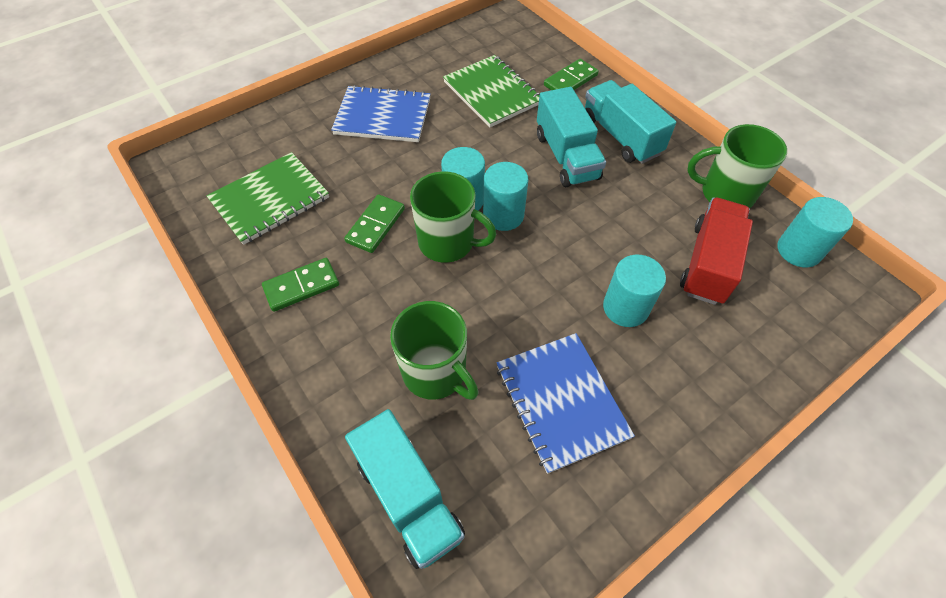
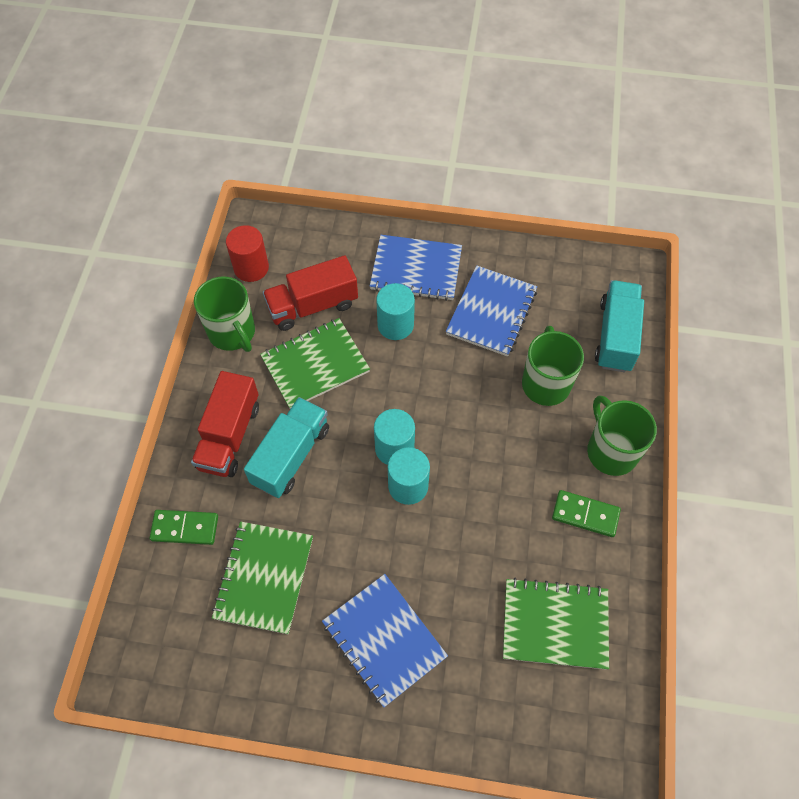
camera: 135 degrees left, 5 degrees up
green domino [344,194,405,253] -> none
green mug [410,171,497,263] -> green mug moved to [587,395,657,476]
turquoise truck [585,80,676,164] -> red truck [191,371,259,477]
turquoise cylinder [778,197,853,267] -> red cylinder [226,225,269,282]
none -> green notebook [260,318,370,409]
none -> blue notebook [370,235,462,301]

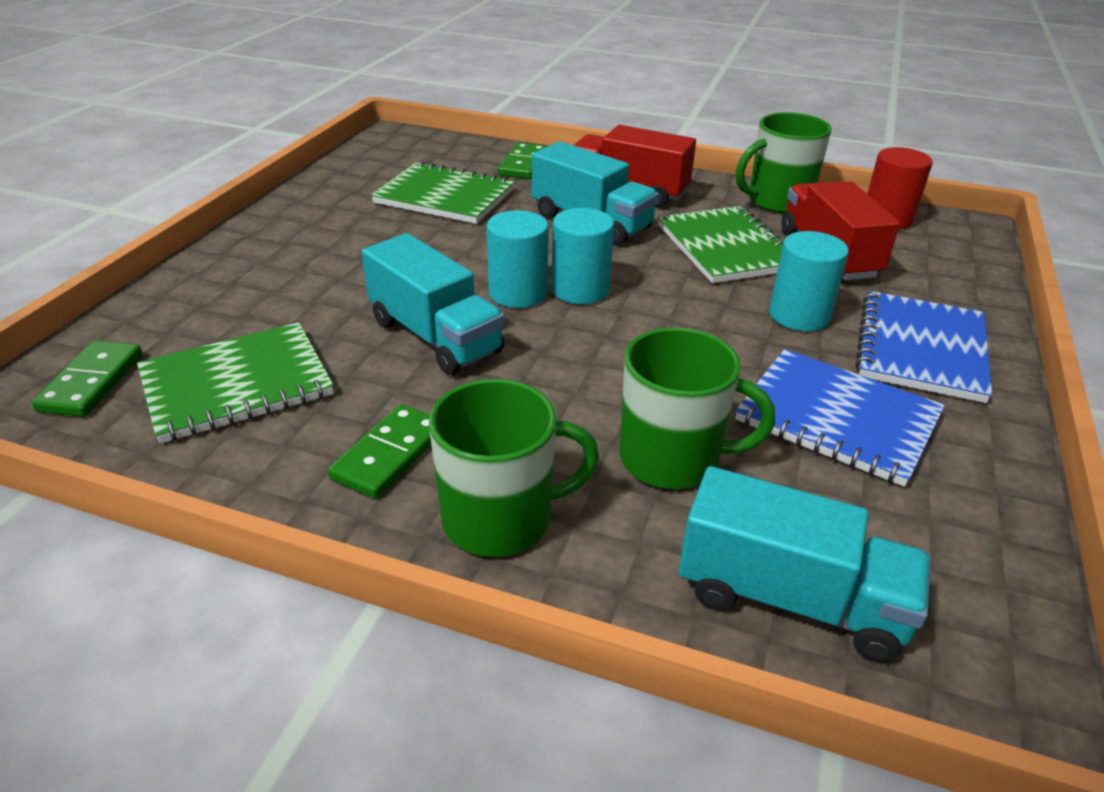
camera: 100 degrees right, 25 degrees down
blue notebook [322,574,448,707] -> none
green notebook [503,578,609,670] -> green notebook turned 45 degrees clockwise [137,322,334,443]
none -> green domino [31,340,142,417]
none -> turquoise truck [362,233,505,375]

